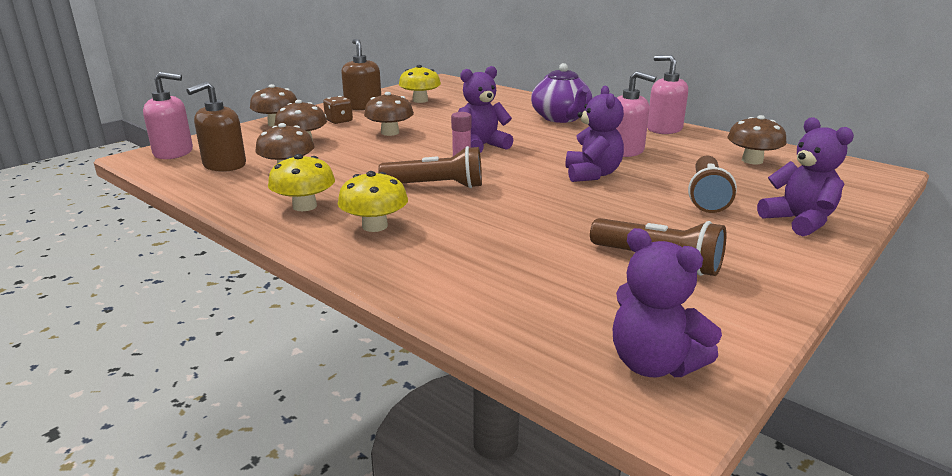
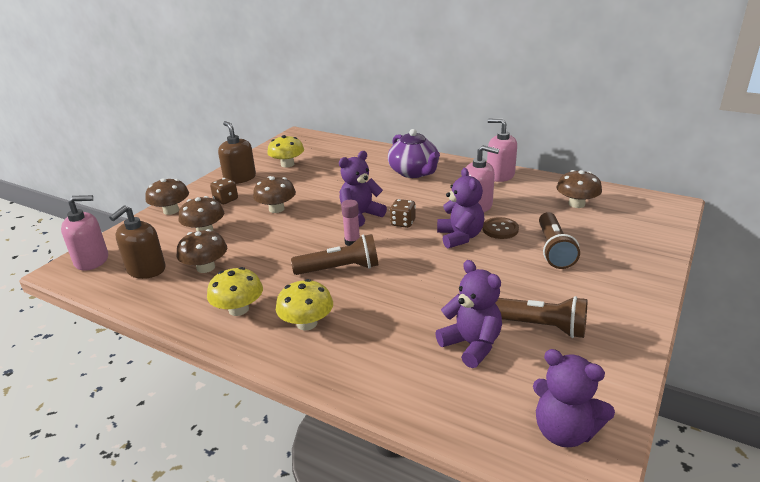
camera: 10 degrees left, 5 degrees up
purple teddy bear [757,117,854,236] -> purple teddy bear moved to [435,260,502,368]
none -> brown dice [390,199,416,228]
none -> brown button [482,217,519,239]

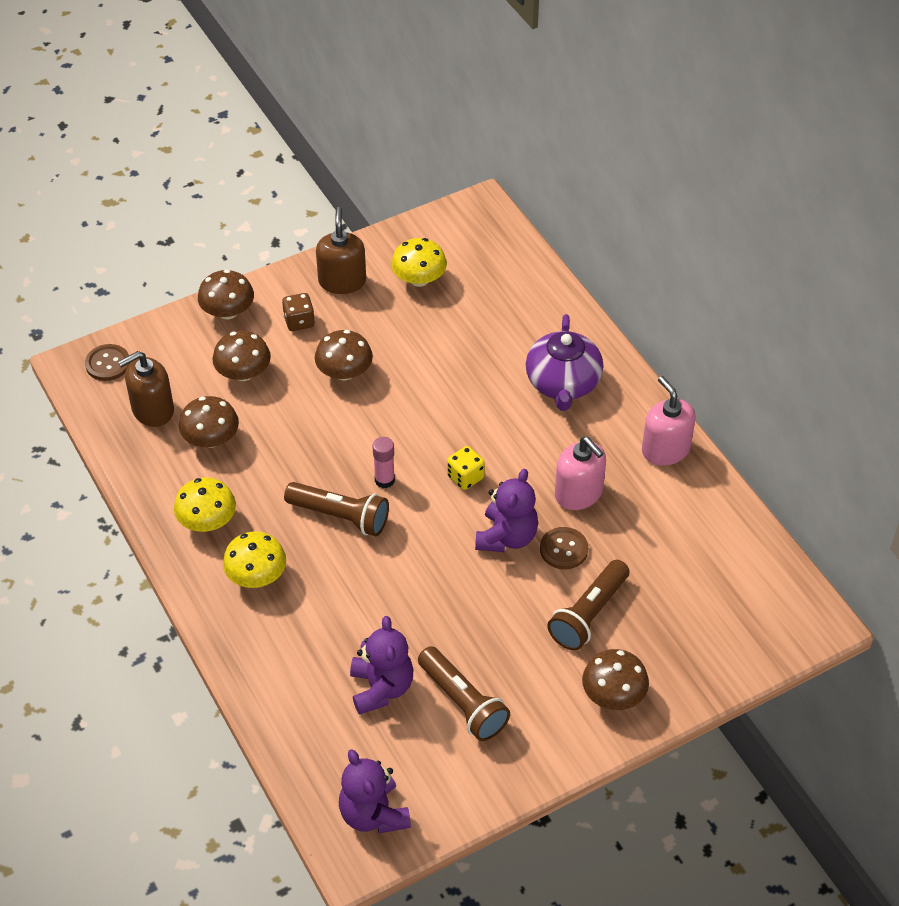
camera: 30 degrees right, 20 degrees up
pink soap dispenser [61,195,108,271] -> brown button [85,344,130,381]
purple teddy bear [339,151,387,227] -> none
brown dice [390,199,416,228] -> yellow dice [447,446,485,490]
brown mushroom [556,170,602,208] -> brown mushroom moved to [582,649,649,710]

